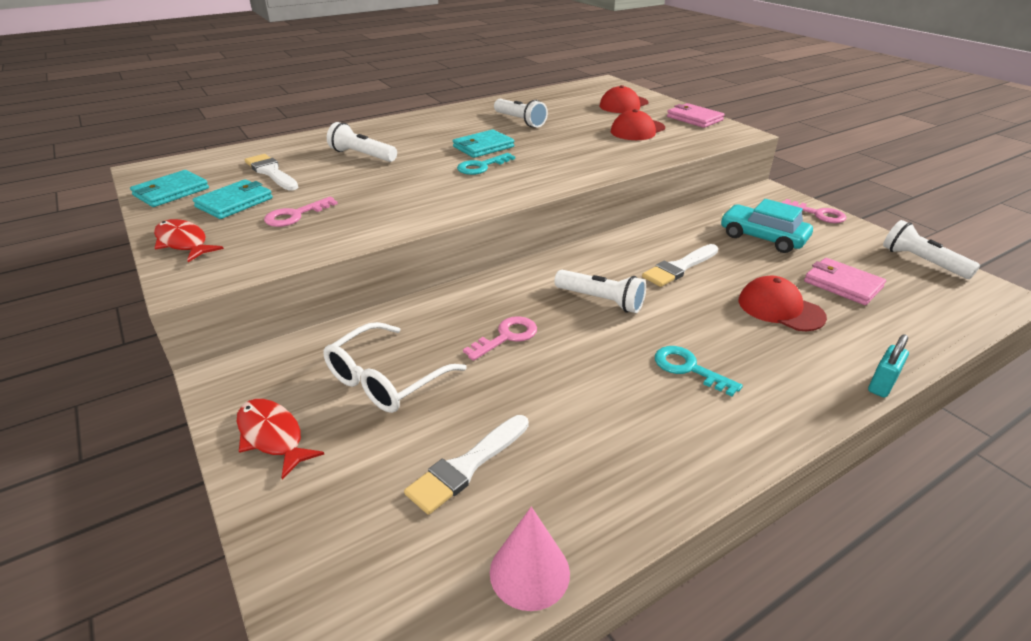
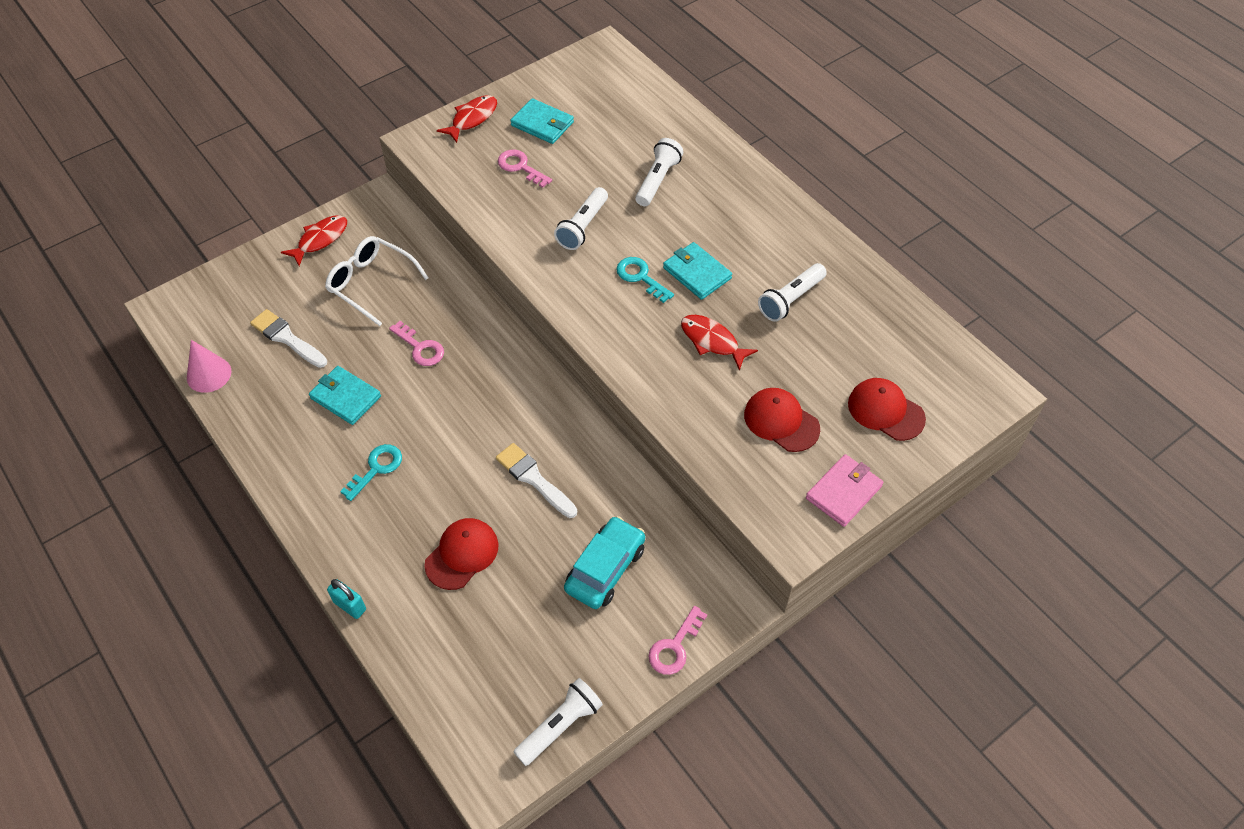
camera: 85 degrees right, 20 degrees up
turquoise wallet [130,170,209,207] -> turquoise wallet moved to [309,366,381,425]
white brush [245,154,298,191] -> none
white flashlight [554,270,646,313] -> white flashlight moved to [554,187,608,250]
pink wallet [804,258,886,305] -> none
none -> red fish [681,315,758,371]

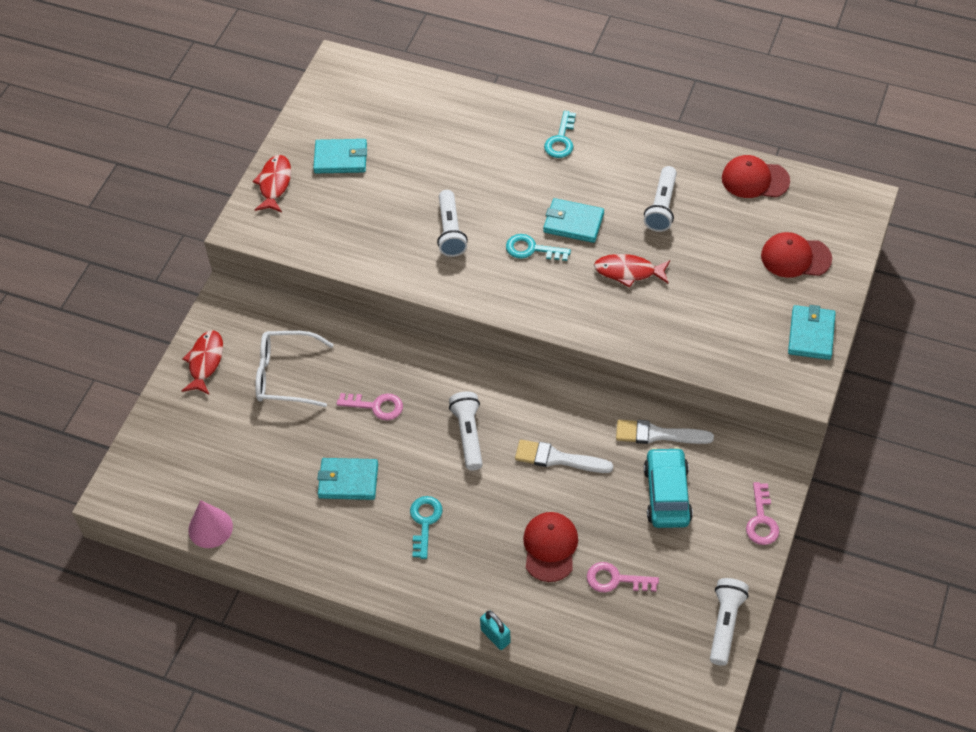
camera: 30 degrees left, 0 degrees up
white brush [250,309,327,368] -> white brush moved to [616,420,714,444]
turquoise padlock [327,579,366,619] -> turquoise padlock turned 45 degrees clockwise [480,610,511,650]
pink key [498,150,552,188] -> pink key moved to [587,562,659,593]
white flashlight [635,138,683,206] -> white flashlight moved to [449,391,482,470]
red cap [744,388,820,452] -> red cap moved to [722,155,790,198]
pink wallet [806,454,883,527] -> turquoise wallet [788,305,836,360]
none -> turquoise key [544,111,576,158]

